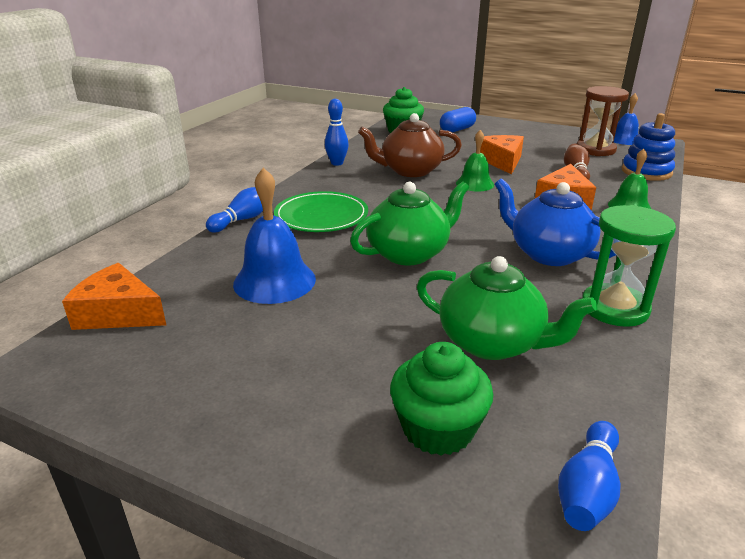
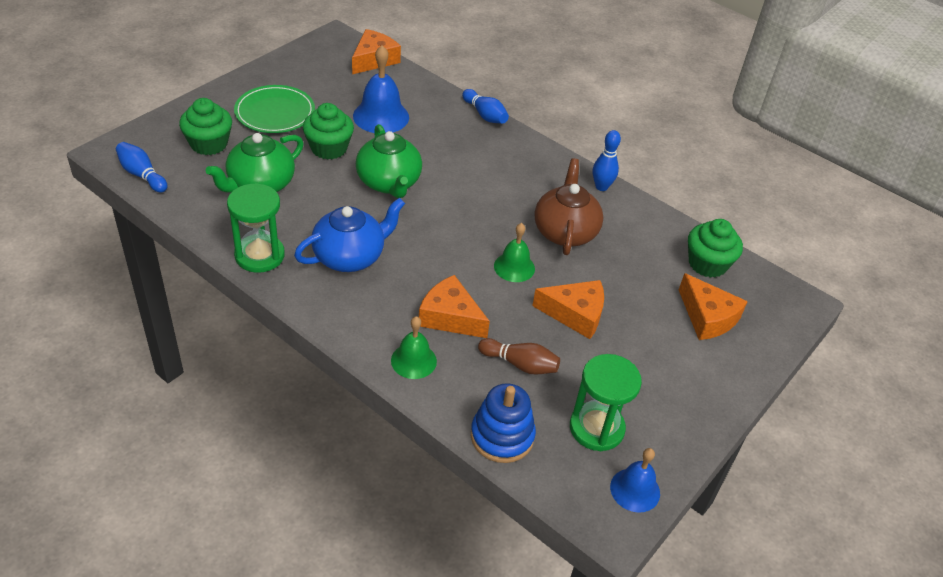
camera: 100 degrees right, 15 degrees up
green plate [274,191,368,232] -> green plate moved to [234,85,315,133]
blue capsule [440,107,476,132] -> orange cheese [679,273,748,340]
brown hourglass [577,86,629,156] -> green hourglass [570,354,642,451]
none -> green cupcake [303,103,354,160]

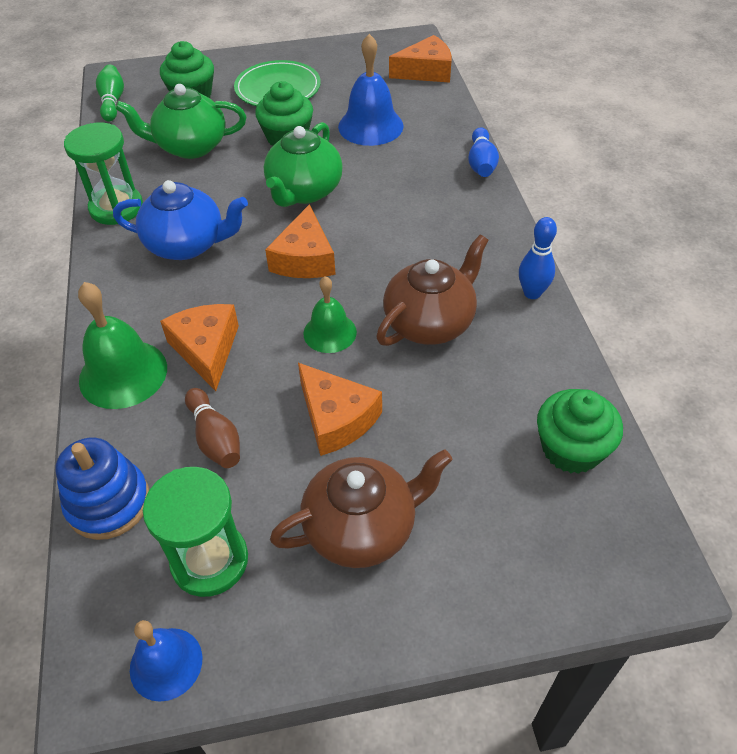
camera: 45 degrees right, 5 degrees up
blue bowling pin [116,142,167,193] -> green bowling pin [96,65,124,122]
green bell [391,316,437,379] -> green bell [78,282,167,409], size x1.58
orange cheese [679,273,748,340] -> orange cheese moved to [265,204,336,278]
none -> brown teapot [270,449,453,568]

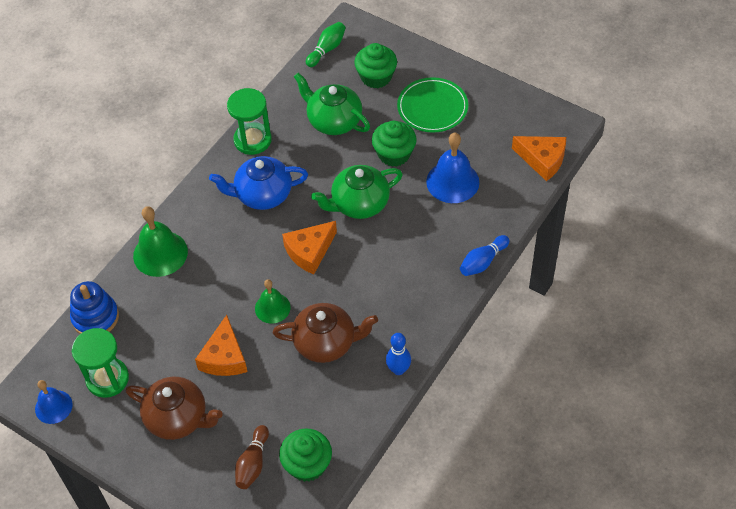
camera: 45 degrees right, 5 degrees up
blue teapot [113,180,248,260] -> blue teapot turned 120 degrees clockwise [209,156,308,210]
orange cheese [160,304,239,391] -> none
brown bowling pin [185,388,240,468] -> brown bowling pin moved to [235,425,269,489]

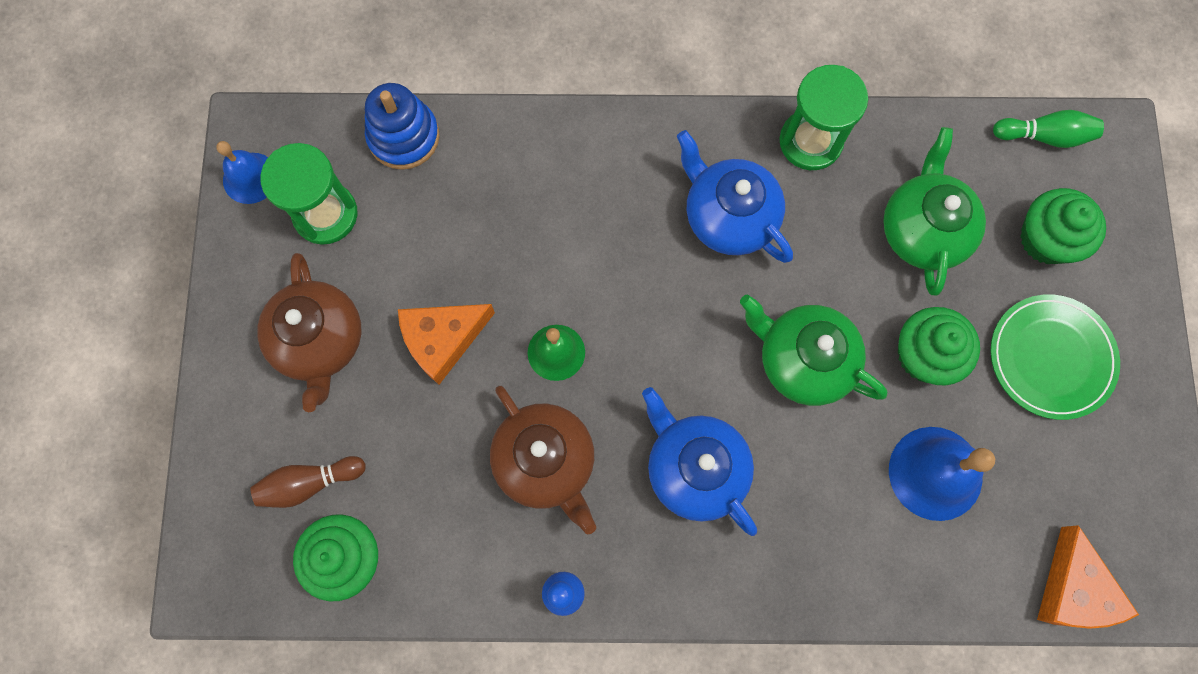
camera: 55 degrees right, 20 degrees up
green bell [133,206,188,277] -> none
orange cheese [282,221,337,274] -> none
blue bowling pin [460,235,509,276] -> none
none -> blue teapot [642,387,757,536]

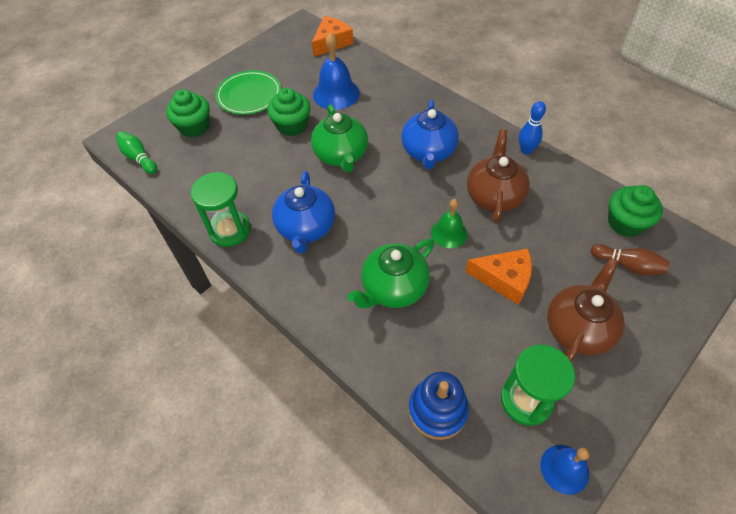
camera: 135 degrees left, 20 degrees down
green teapot [883,127,986,295] -> green teapot moved to [347,239,434,308]

